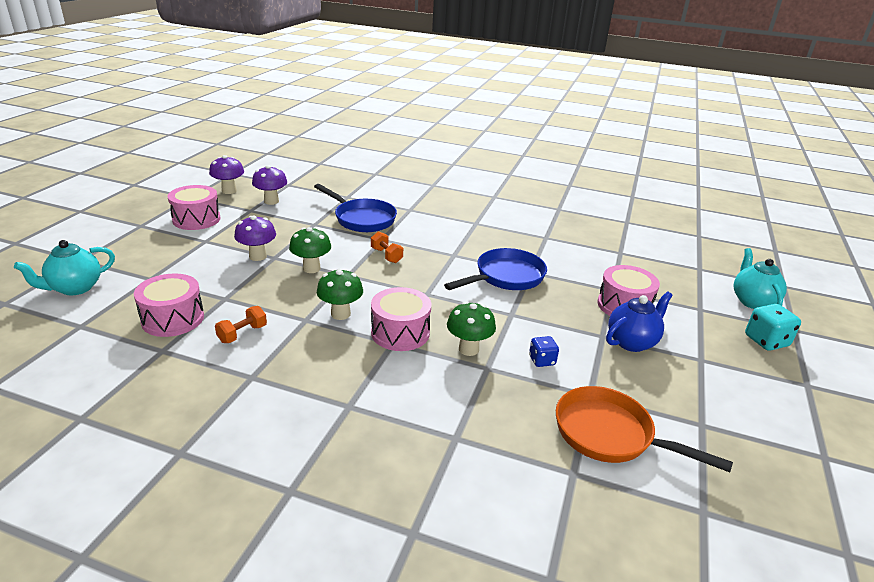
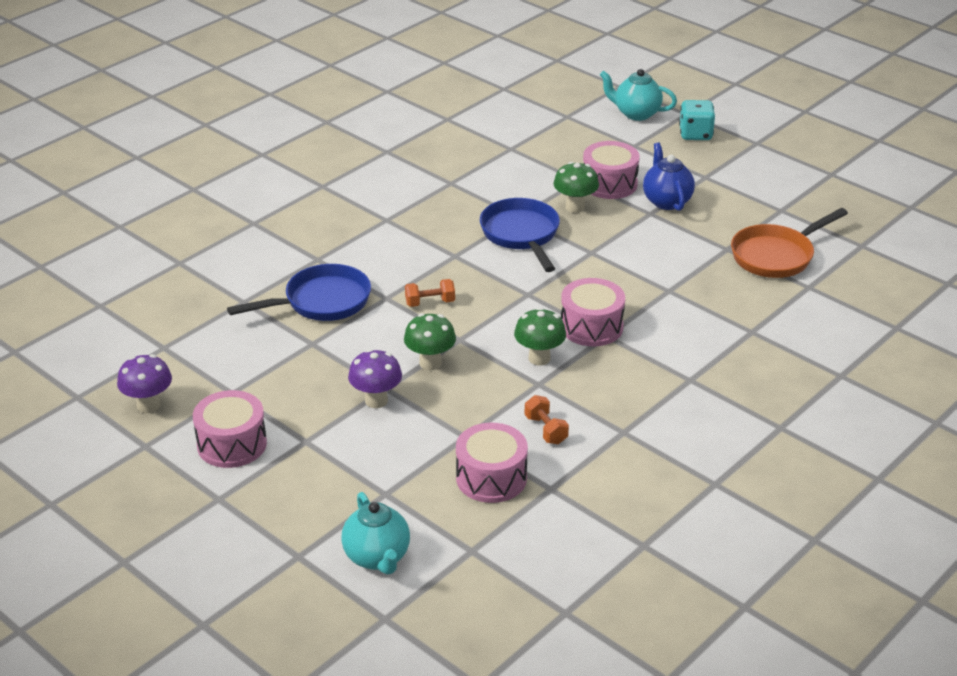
camera: 65 degrees left, 5 degrees up
purple mushroom [252,165,287,205] -> none
green mushroom [447,302,496,356] -> green mushroom moved to [553,162,599,213]
blue dice [529,336,559,367] -> none

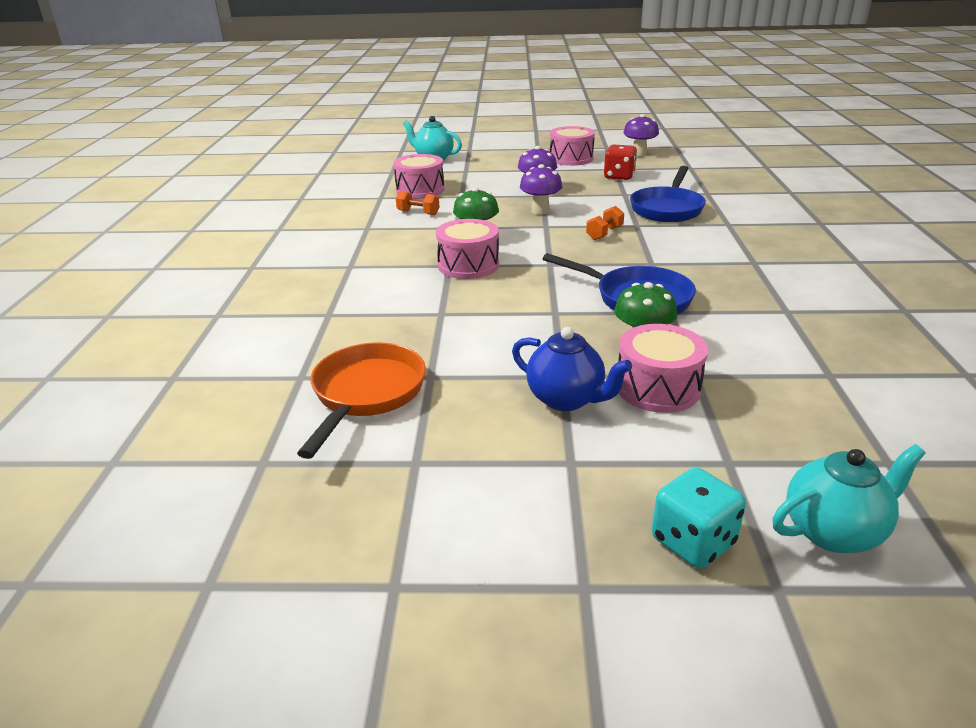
camera: 140 degrees right, 5 degrees down
green mushroom [404,313,456,370] -> purple mushroom [520,164,562,215]
none -> red dice [604,145,637,180]

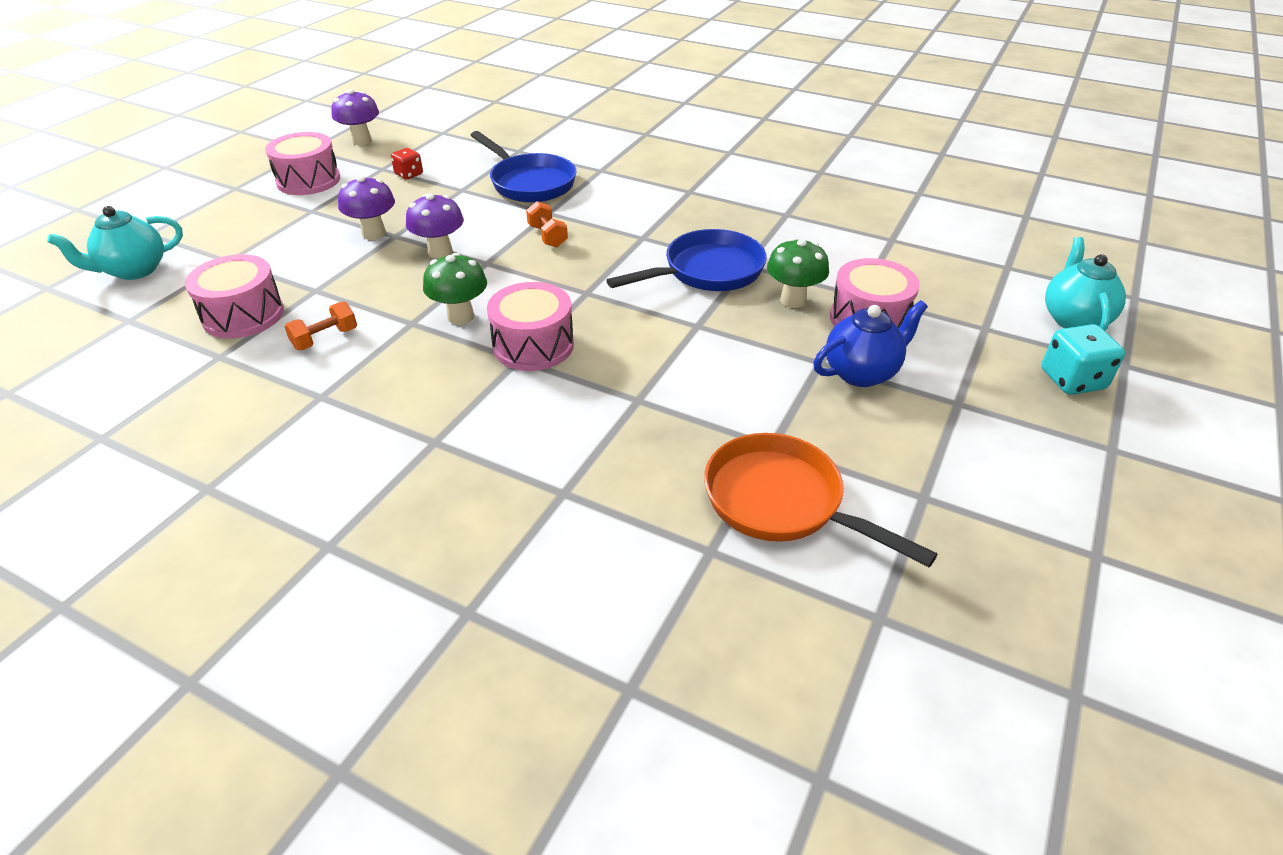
camera: 65 degrees left, 10 degrees up
red dice [604,145,637,180] -> red dice [391,148,423,179], size x0.62

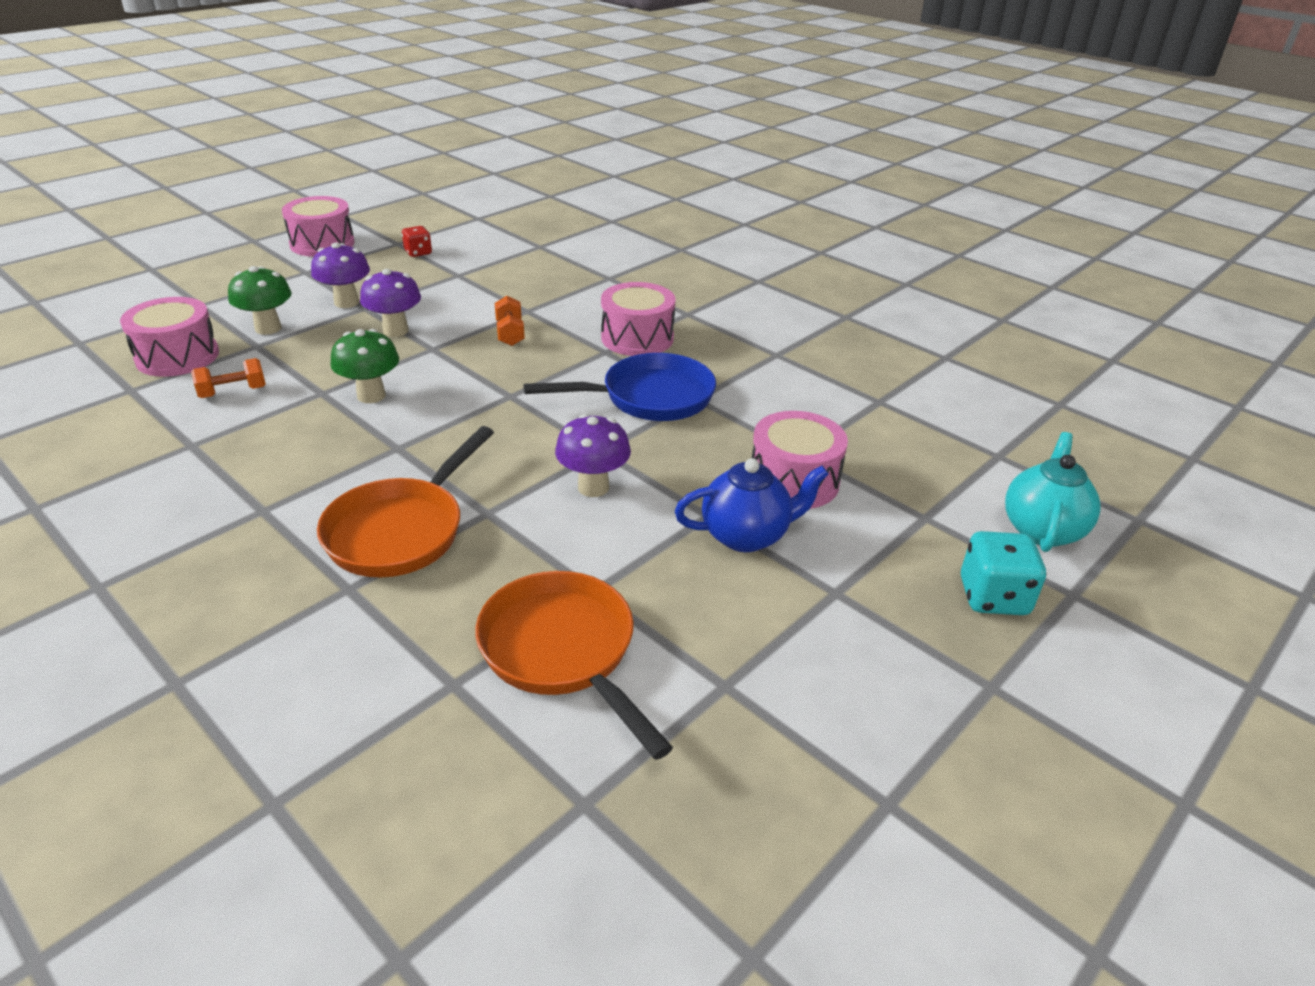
camera: 15 degrees right, 5 degrees down
turquoise teapot [47,206,183,280] -> none
purple mushroom [331,89,379,145] -> purple mushroom moved to [555,414,631,497]
blue pan [471,131,576,202] -> none
pink drum [487,282,574,371] -> pink drum moved to [601,282,676,356]
green mushroom [767,238,829,308] -> green mushroom moved to [228,266,292,335]
none -> orange pan [317,426,494,577]

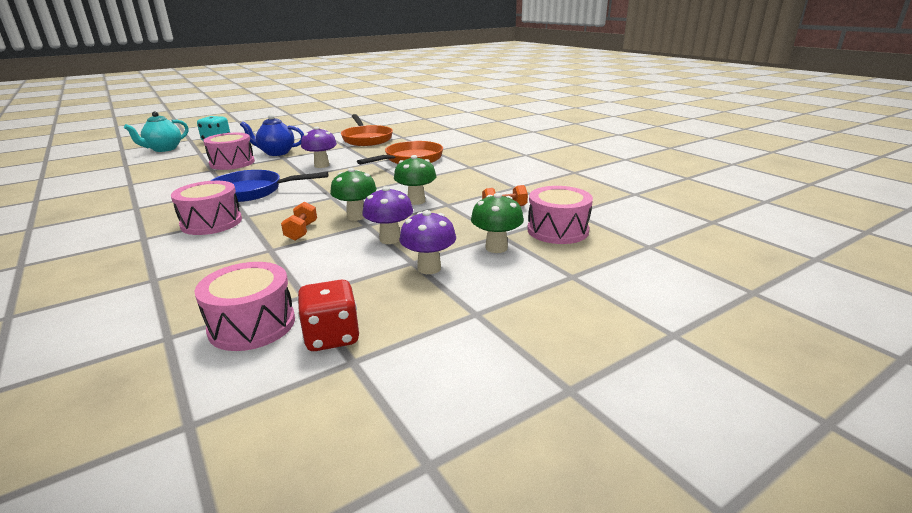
camera: 165 degrees left, 10 degrees down
pink drum [282,196,355,257] -> pink drum moved to [195,262,295,351]
red dice [402,226,432,257] -> red dice [297,280,359,351], size x1.61
none -> green mushroom [330,168,377,221]

